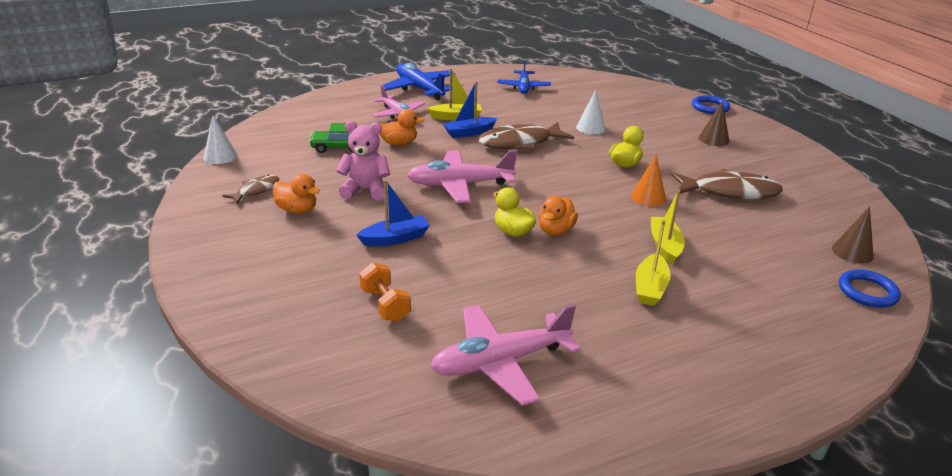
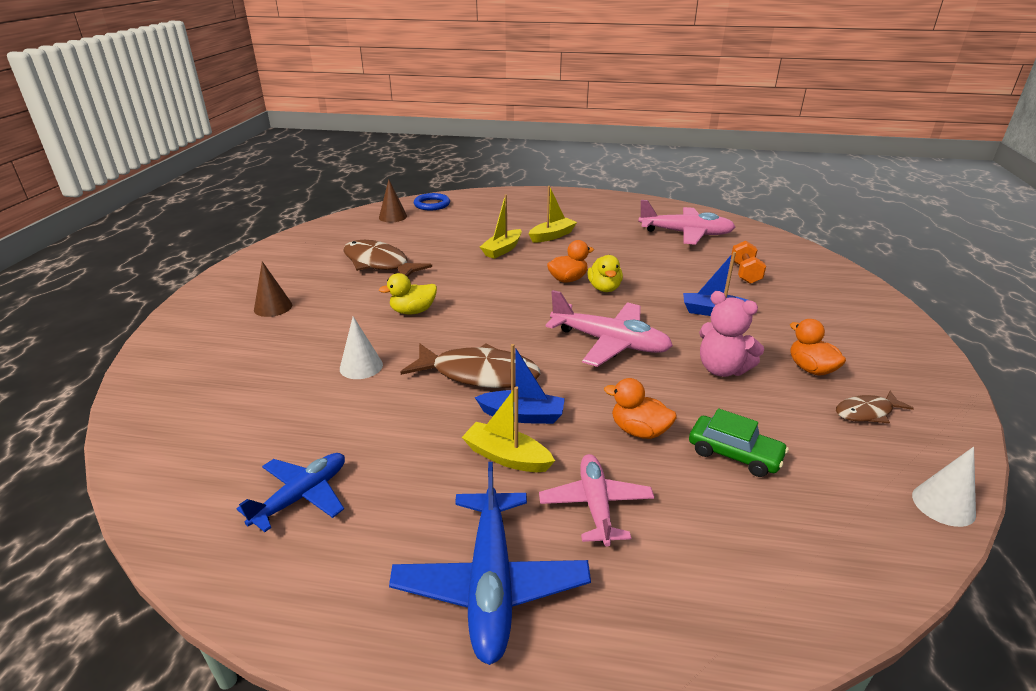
camera: 145 degrees left, 0 degrees up
orange cone [631,155,666,206] -> none
blue ring [692,95,730,114] -> none

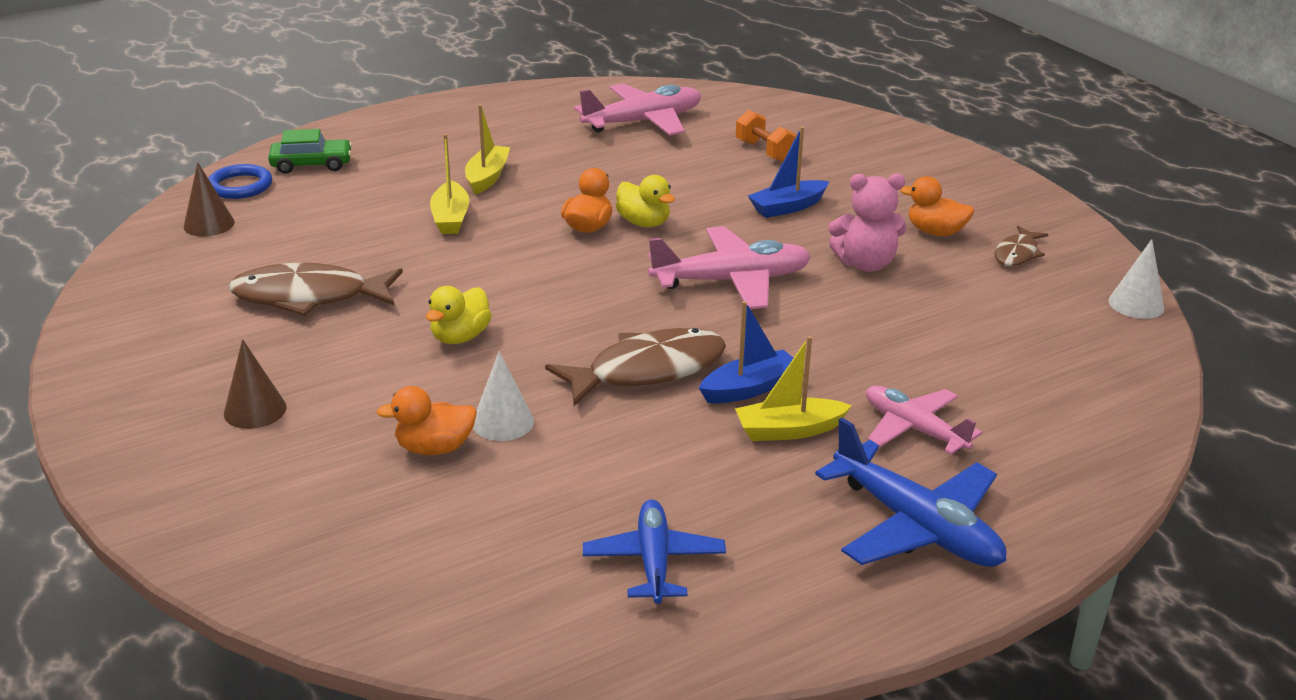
camera: 40 degrees left, 0 degrees up
orange duck [604,378,677,439] -> orange duck moved to [377,386,477,455]
green car [689,408,789,477] -> green car moved to [268,129,352,174]

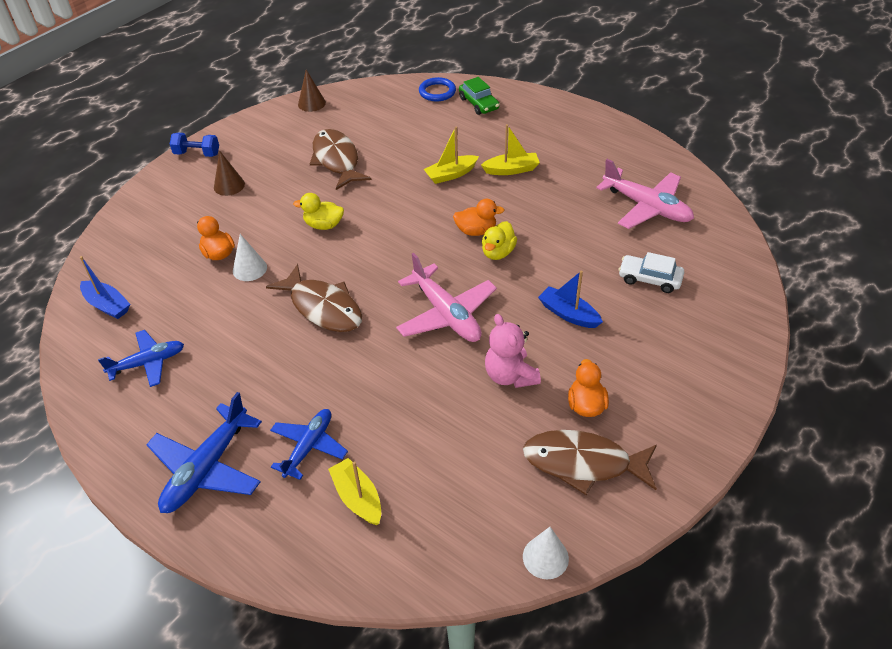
camera: 70 degrees right, 15 degrees up
brown cone [184,162,235,236] -> brown cone moved to [298,70,326,112]
blue boat [699,301,793,403] -> blue boat moved to [80,256,130,319]
yellow boat [735,336,852,441] -> yellow boat moved to [328,458,381,525]
orange dumbbell [736,110,797,162] -> white car [619,252,684,293]
pink plane [866,385,982,455] -> blue plane [270,409,348,480]
brown fish [995,226,1048,266] -> brown fish [523,430,657,495], size x1.85
none -> blue dumbbell [170,133,219,157]

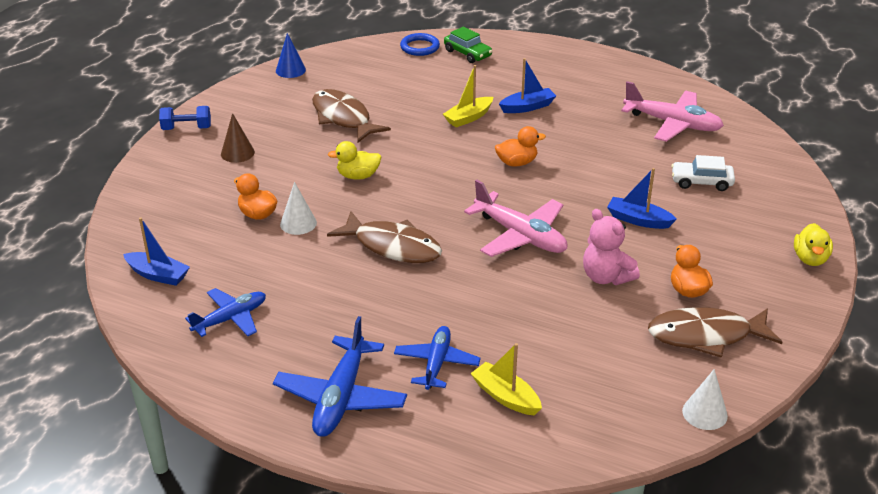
camera: 15 degrees left, 10 degrees down
brown cone [298,70,326,112] -> blue cone [276,33,306,78]
yellow boat [481,124,540,175] -> blue boat [499,58,556,113]
yellow duck [482,221,517,260] -> yellow duck moved to [794,223,833,266]

